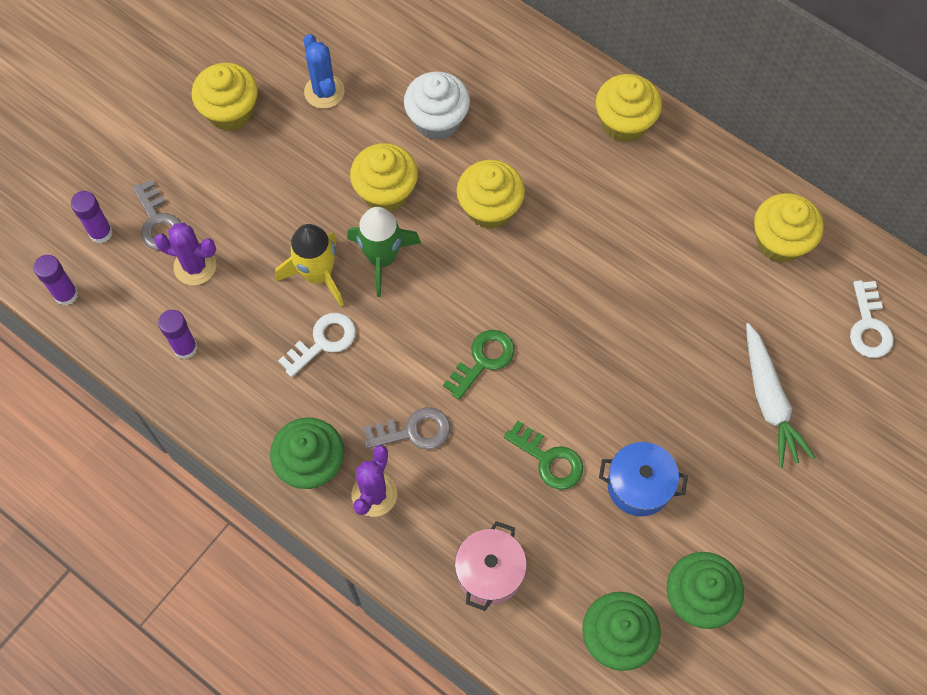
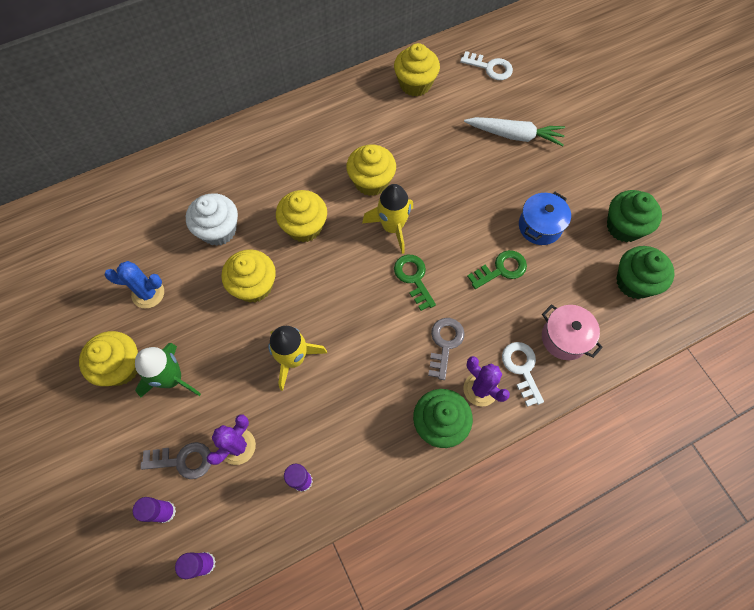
camera: 65 degrees left, 0 degrees up
white key [278,313,356,377] -> white key moved to [502,342,544,407]
green rocket [347,207,421,297] -> green rocket moved to [135,343,201,397]
yellow cupcake [596,74,662,142] -> yellow cupcake moved to [346,145,396,196]
none -> yellow rocket [362,184,413,254]

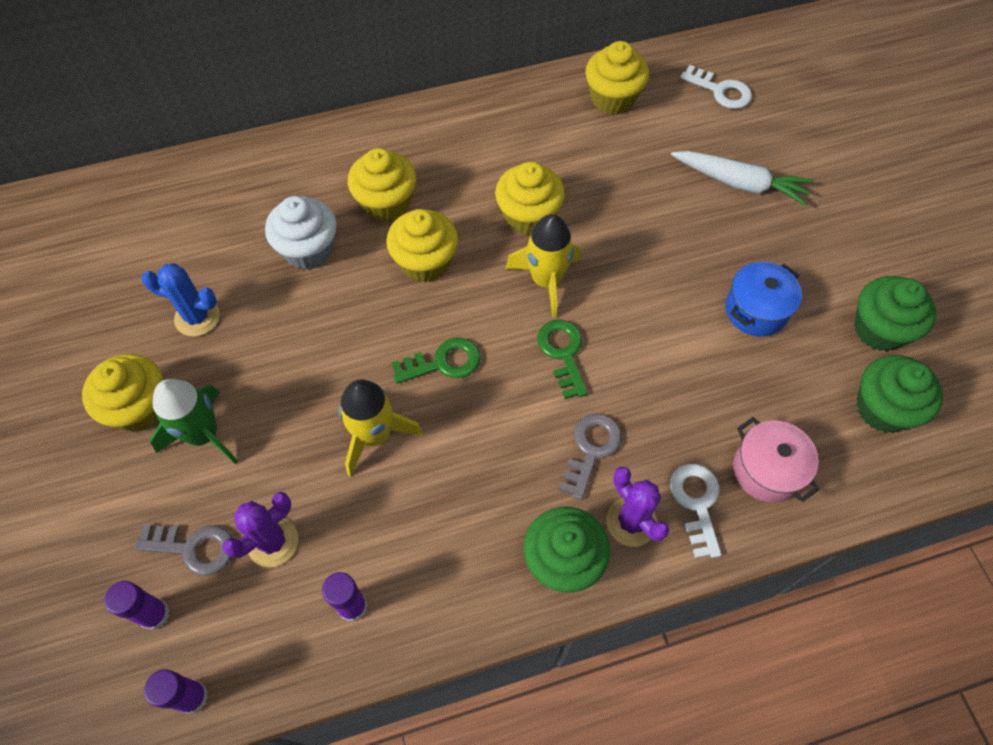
camera: 10 degrees right, 5 degrees down
yellow cupcake [221,250,276,303] -> yellow cupcake moved to [348,148,416,222]
green key [467,250,527,289] -> green key moved to [391,338,481,384]

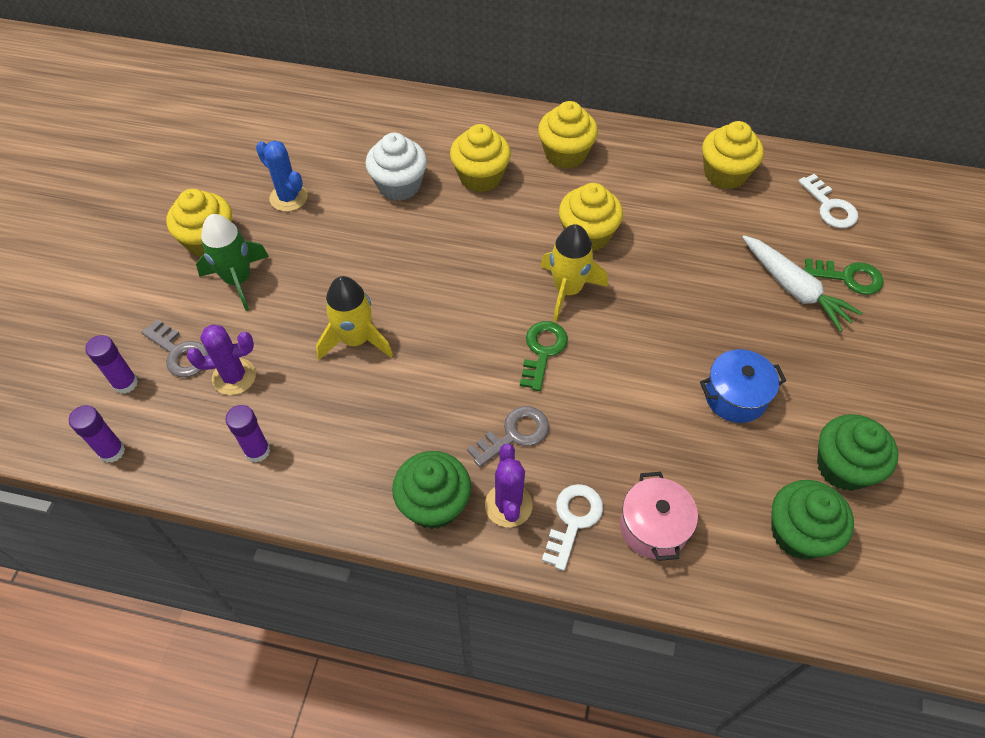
camera: 30 degrees right, 5 degrees down
yellow cupcake [386,209,458,283] -> yellow cupcake moved to [538,101,598,169]
green key [391,338,481,384] -> green key moved to [803,259,884,295]

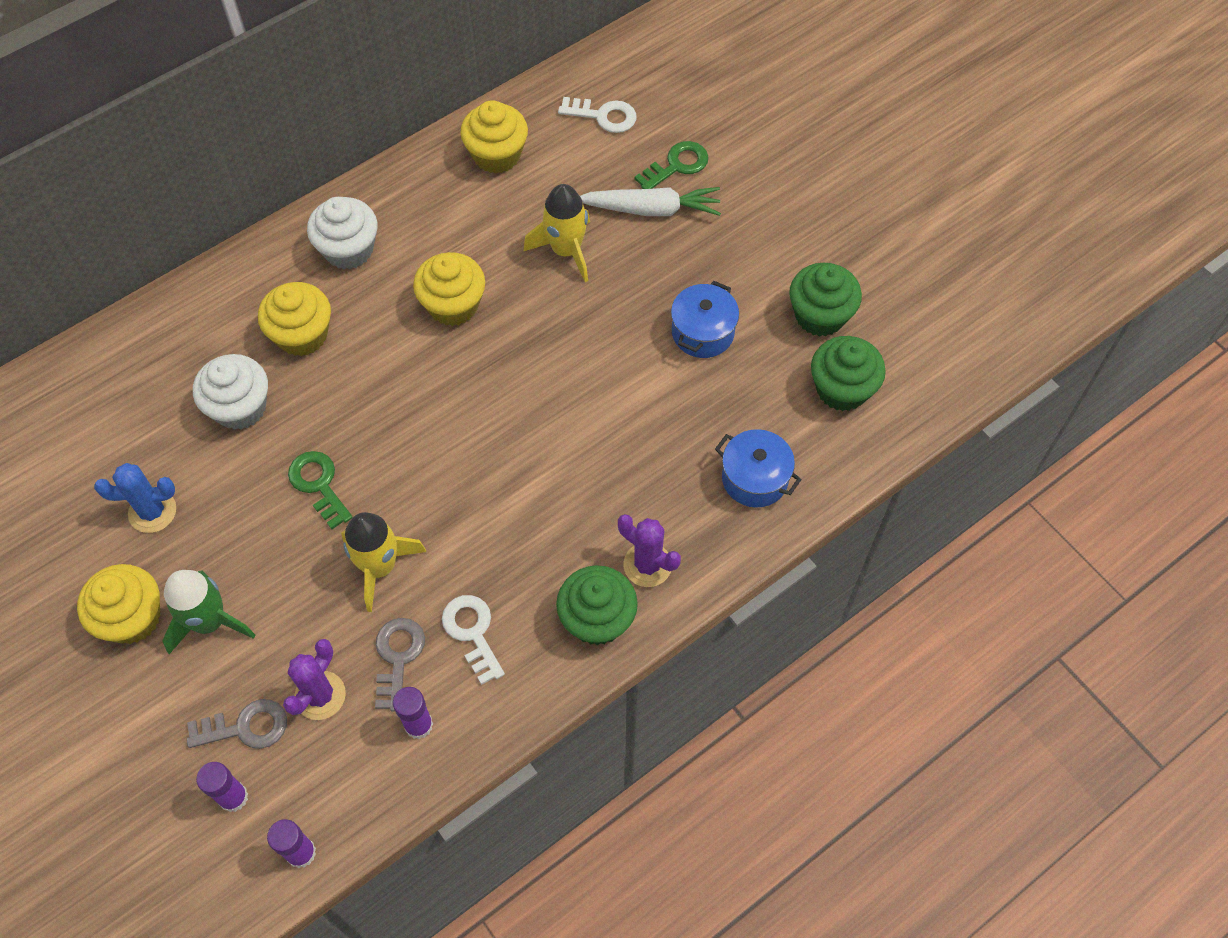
camera: 50 degrees left, 5 degrees up
grey key [467,406,549,467] -> grey key moved to [375,618,425,711]
green key [520,321,568,391] -> green key moved to [288,451,353,529]
yellow cupcake [538,101,598,169] -> white cupcake [307,197,377,269]
yellow rocket [540,224,608,322] -> yellow rocket moved to [523,184,590,282]
white key [542,484,603,571] -> white key moved to [442,595,505,685]
pink pot [620,472,698,561] -> blue pot [715,429,802,508]

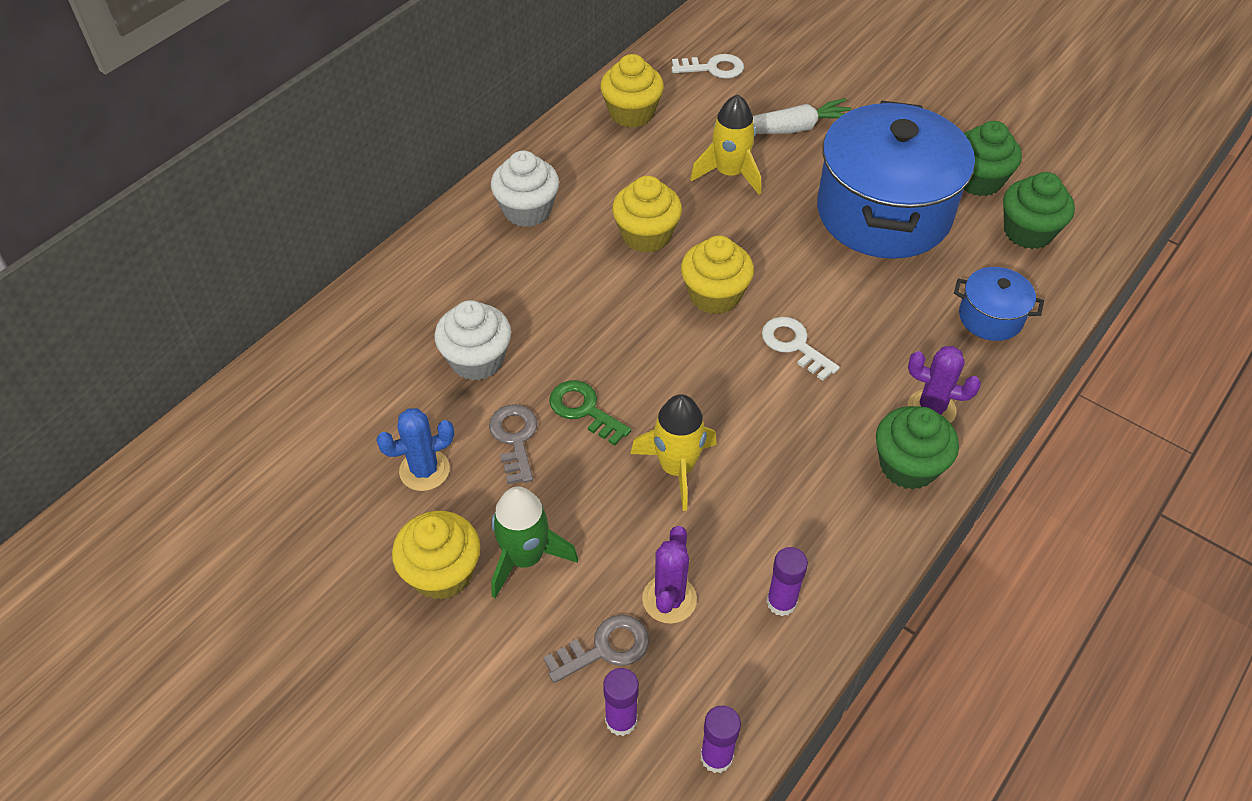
camera: 15 degrees left, 10 degrees down
yellow cupcake [258,282,331,356] -> yellow cupcake moved to [681,236,754,314]
grey key [375,618,425,711] -> grey key moved to [489,404,538,484]
white key [442,595,505,685] -> white key moved to [762,317,840,381]
green key [634,141,709,189] -> none
blue pot [671,281,739,358] -> blue pot [817,101,975,259], size x2.26

